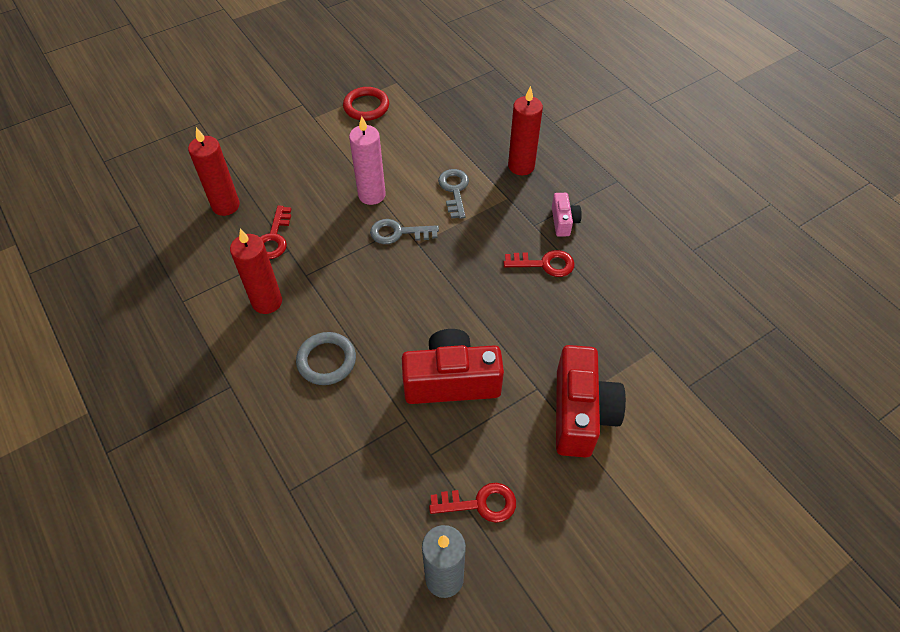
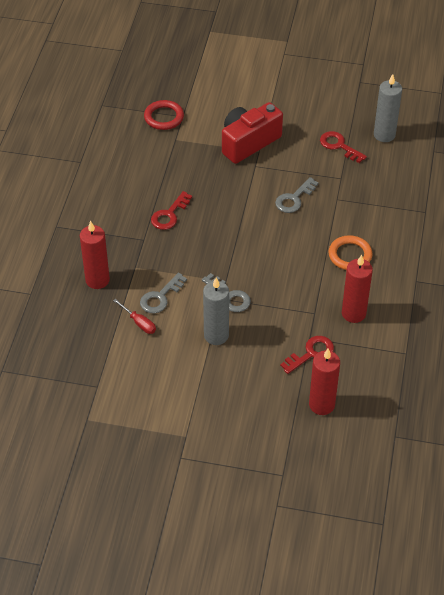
camera: 135 degrees left, 5 degrees down
grey ring [296,332,356,385] -> orange ring [328,235,372,270]
red ring [343,87,389,121] -> red ring moved to [144,100,184,130]
pink candle [349,116,386,205] -> grey candle [203,278,229,345]
red camera [402,329,504,404] -> grey key [275,177,319,213]
red key [503,250,575,277] -> red key turned 105 degrees counterclockwise [151,191,192,230]
pink camera [552,193,582,237] -> none
none -> red screwdriver [113,299,156,334]

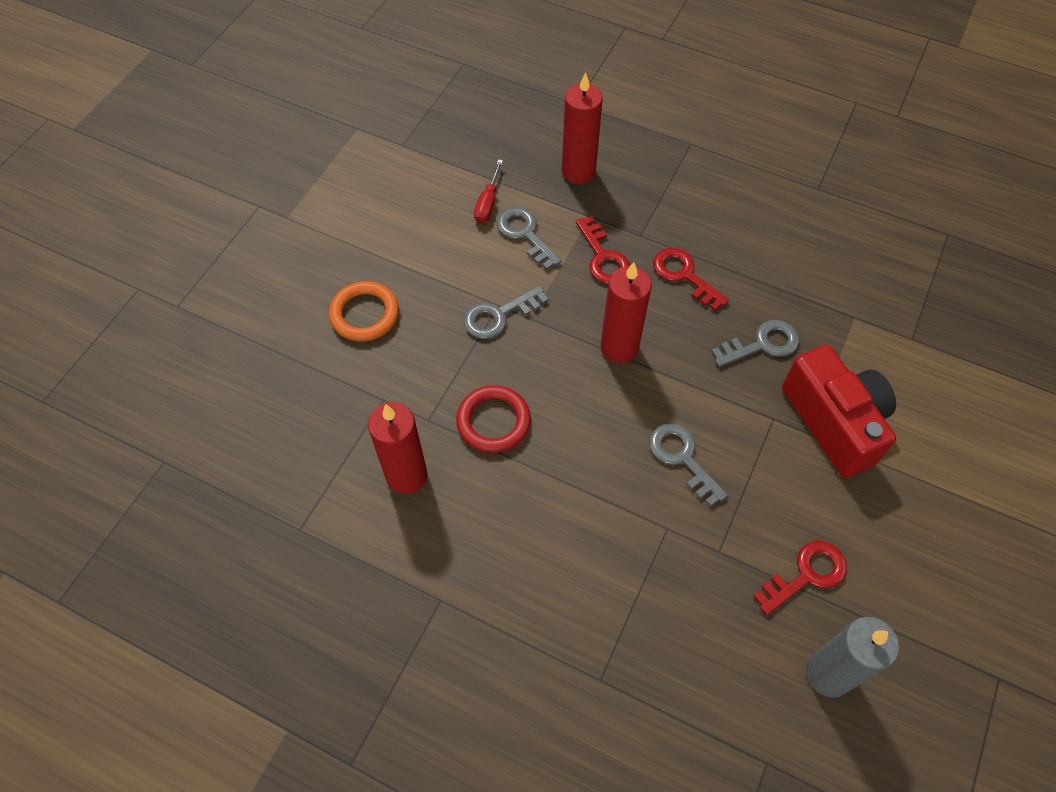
camera: 105 degrees right, 10 degrees up
red screwdriver [113,299,156,334] -> red screwdriver turned 45 degrees counterclockwise [474,159,503,223]
red ring [144,100,184,130] -> red ring moved to [456,385,531,453]
grey candle [203,278,229,345] -> none
red key [280,336,334,374] -> red key moved to [576,216,630,284]
red candle [309,348,340,415] -> red candle moved to [601,262,652,363]
orange ring [328,235,372,270] -> orange ring moved to [329,281,399,342]
none -> grey key [711,320,799,367]

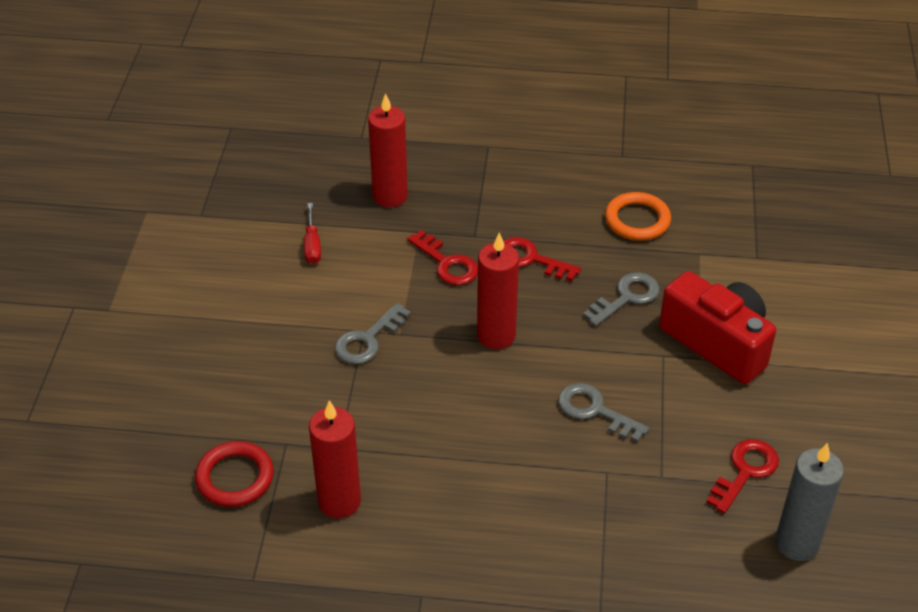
camera: 20 degrees left, 15 degrees down
orange ring [329,281,399,342] -> orange ring moved to [605,192,671,241]
red ring [456,385,531,453] -> red ring moved to [195,441,274,507]
grey key [497,207,562,270] -> none

